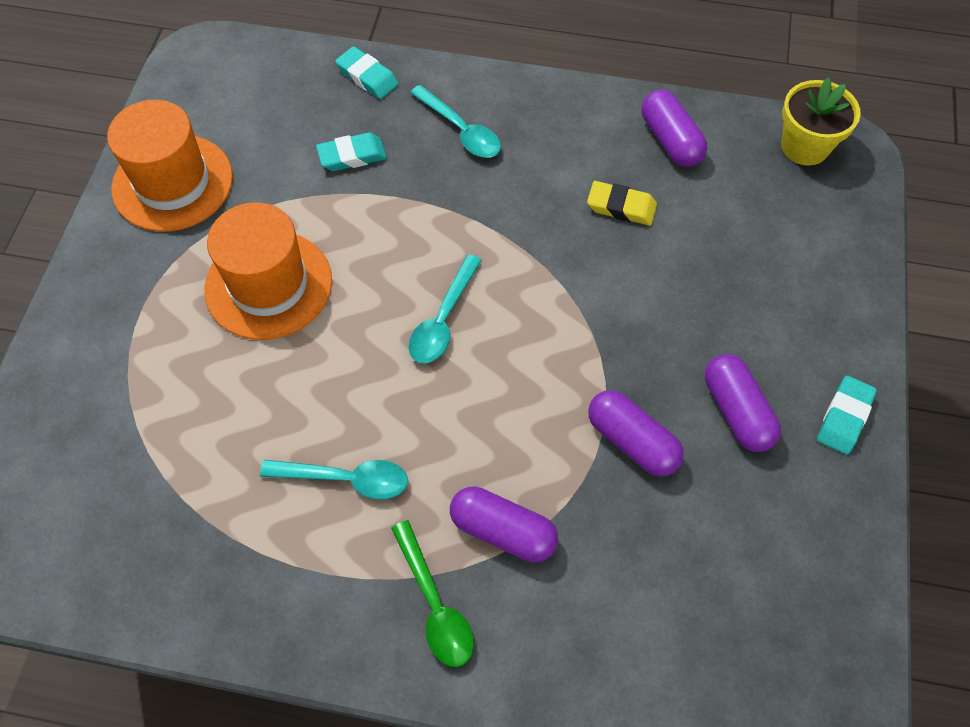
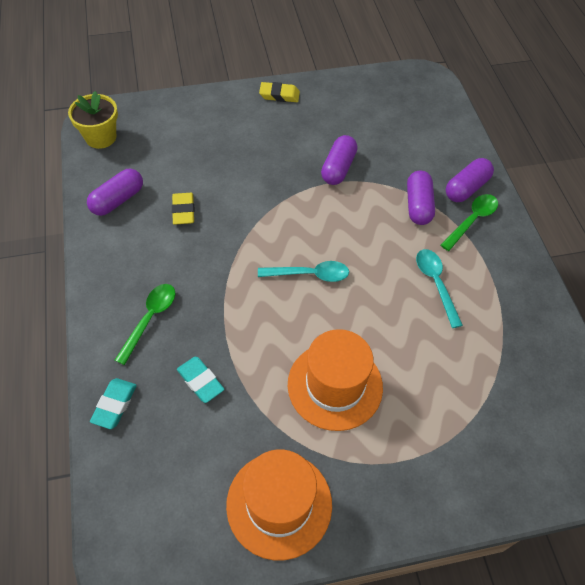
camera: 115 degrees left, 5 degrees down
turquoise spoon [410,85,501,158] -> green spoon [115,284,175,365]
purple capsule [705,354,781,452] -> purple capsule moved to [446,158,494,202]
turquoise eraser [817,376,877,455] -> yellow eraser [259,82,300,102]

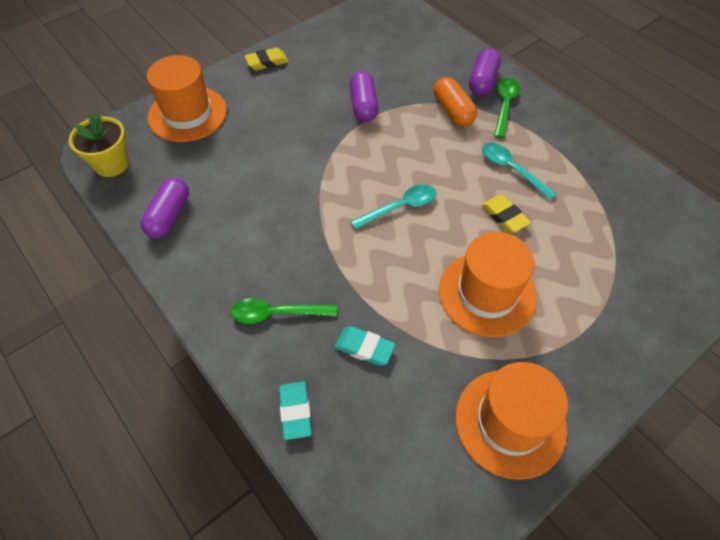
camera: 25 degrees left, 0 degrees up
green spoon [115,284,175,365] -> green spoon turned 90 degrees counterclockwise [231,298,337,324]
yellow eraser [172,193,195,225] -> yellow eraser moved to [481,195,531,233]
purple capsule [407,170,435,225] -> orange capsule [434,77,477,126]
none -> orange hat [147,55,227,142]

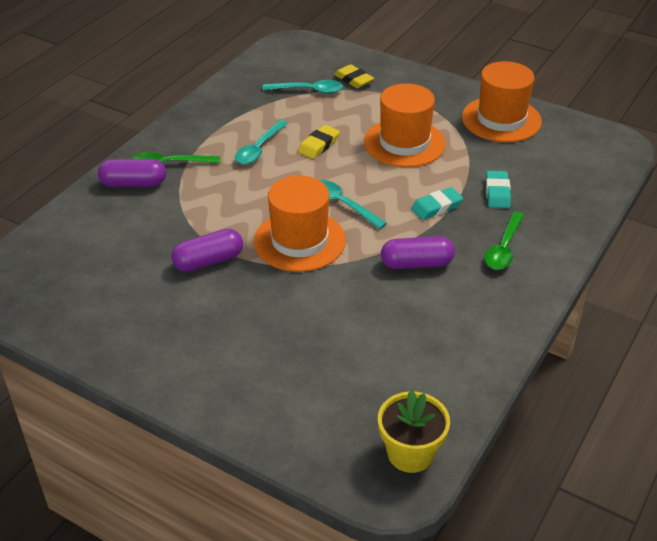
camera: 110 degrees left, 15 degrees down
purple capsule [141,178,189,239] -> purple capsule moved to [381,236,455,269]
orange hat [147,55,227,142] -> orange hat moved to [254,175,346,272]
green spoon [231,298,337,324] -> green spoon turned 45 degrees clockwise [484,211,524,270]
yellow eraser [245,48,289,70] -> yellow eraser moved to [334,64,374,88]
turquoise eraser [279,381,312,440] -> turquoise eraser moved to [411,187,463,220]
orange capsule [434,77,477,126] -> none
none -> turquoise spoon [263,80,343,94]

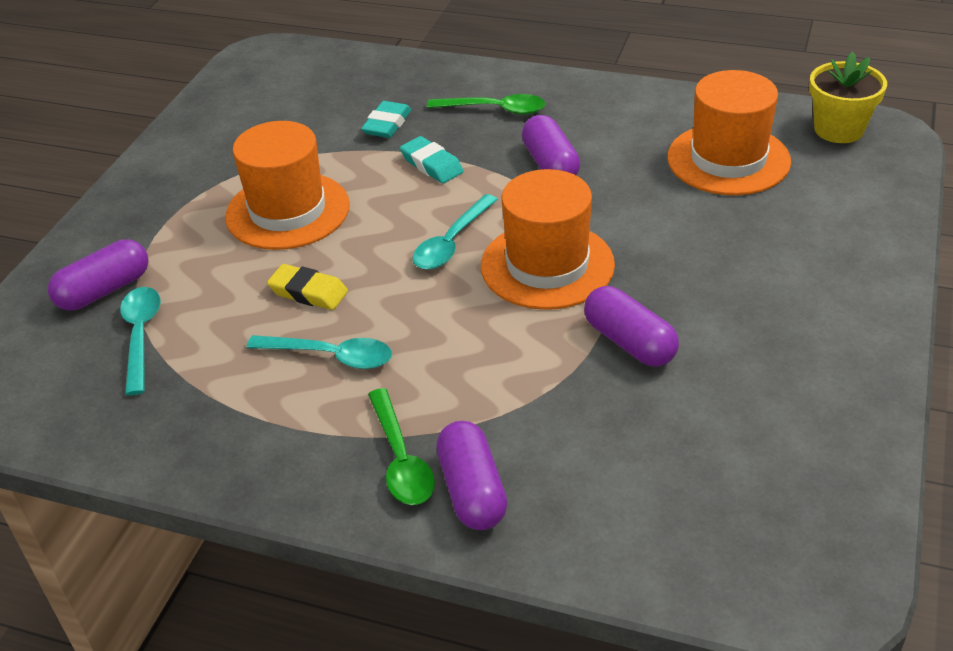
camera: 100 degrees left, 0 degrees up
yellow eraser [334,64,374,88] -> purple capsule [48,239,148,311]
orange hat [462,61,542,142] -> orange hat moved to [667,70,791,195]
turquoise eraser [486,171,511,208] -> turquoise eraser turned 60 degrees counterclockwise [361,101,411,138]

